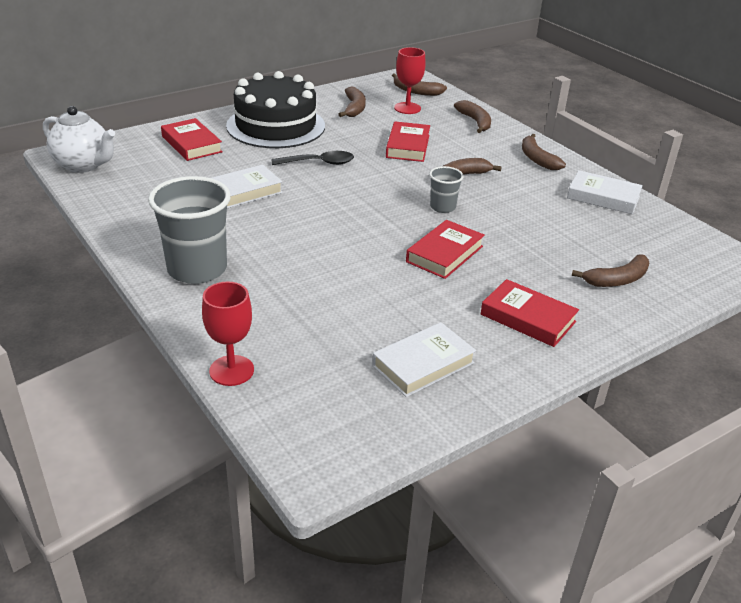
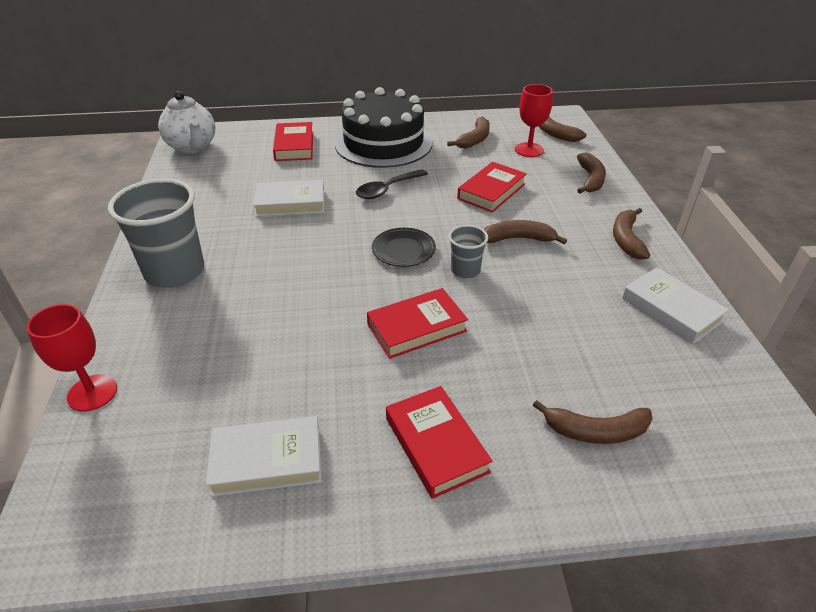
camera: 30 degrees right, 5 degrees up
black spoon [271,151,354,165] -> black spoon turned 120 degrees clockwise [356,169,428,199]
none -> black plate [372,228,436,267]

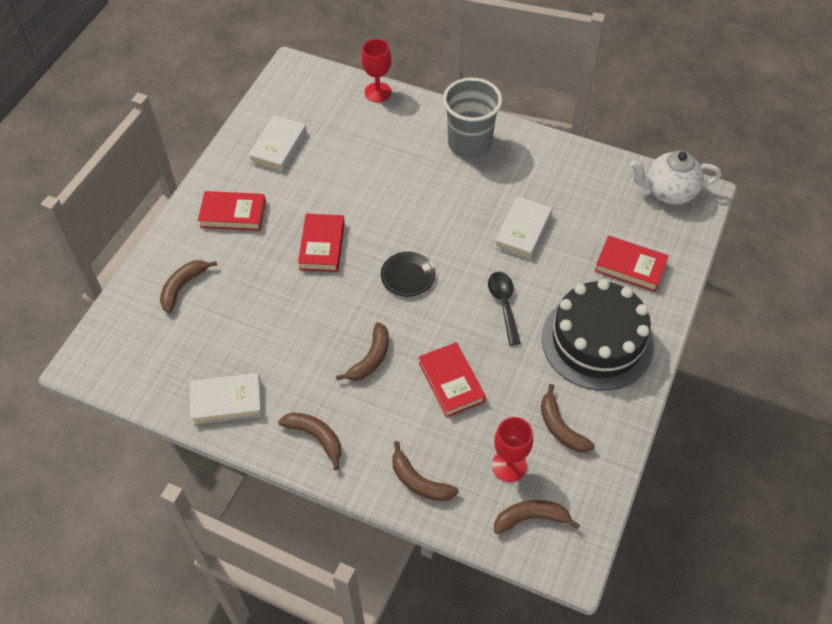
camera: 120 degrees right, 15 degrees up
grey cup [449,225,488,278] -> none

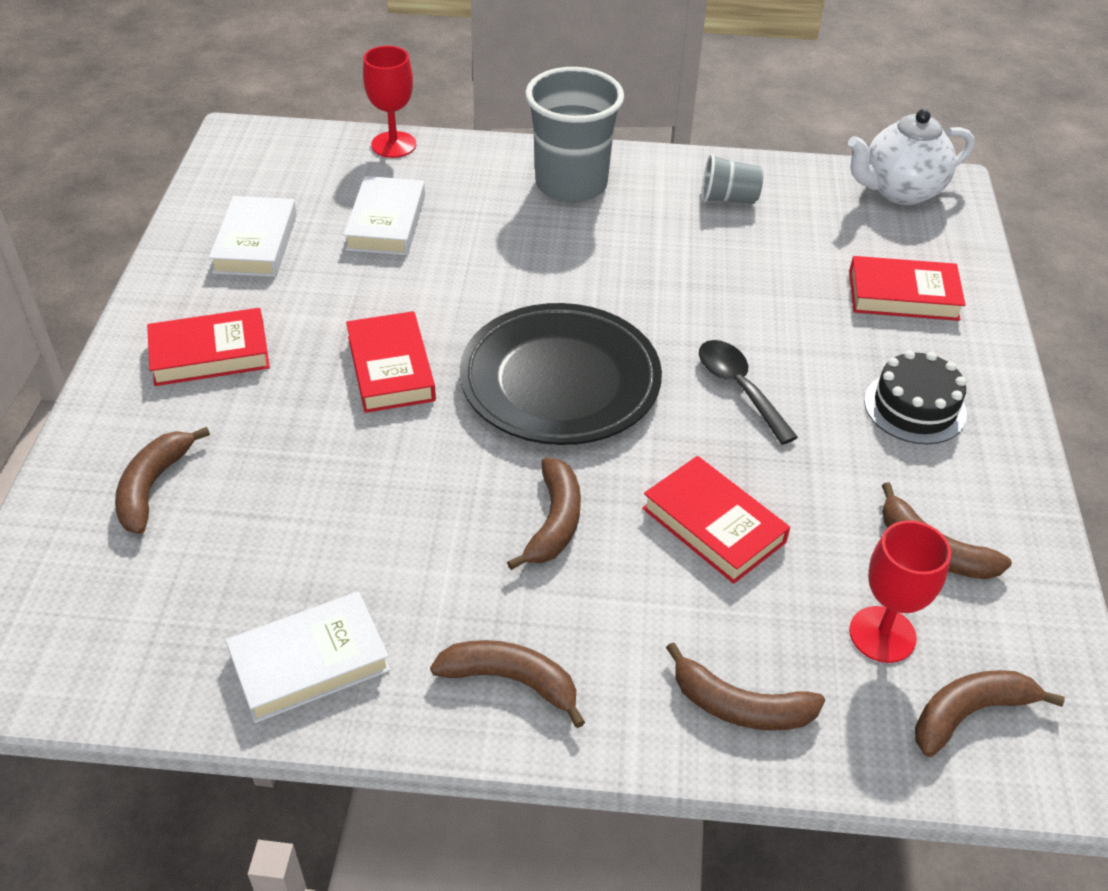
camera: 20 degrees left, 10 degrees down
black plate [381,252,435,297] -> black plate [460,303,662,445], size x2.05
white book [494,196,552,260] -> white book moved to [344,176,425,255]
black cake [542,279,654,390] -> black cake [864,350,967,444], size x0.52
none -> grey cup [702,154,763,204]

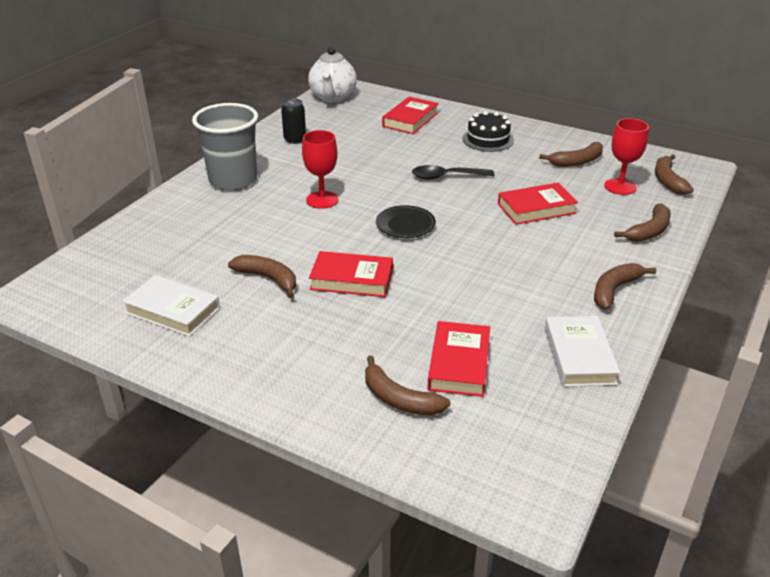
camera: 65 degrees left, 10 degrees down
red book [147,308,270,386] -> red book moved to [427,321,490,397]
white book [344,176,425,255] -> none
red goblet [363,46,416,158] -> red goblet moved to [302,130,338,209]
black plate [460,303,662,445] -> black plate [376,205,436,238], size x0.49
brown banana [507,458,581,570] -> brown banana moved to [228,255,296,298]
grey cup [702,154,763,204] -> black can [281,98,306,144]

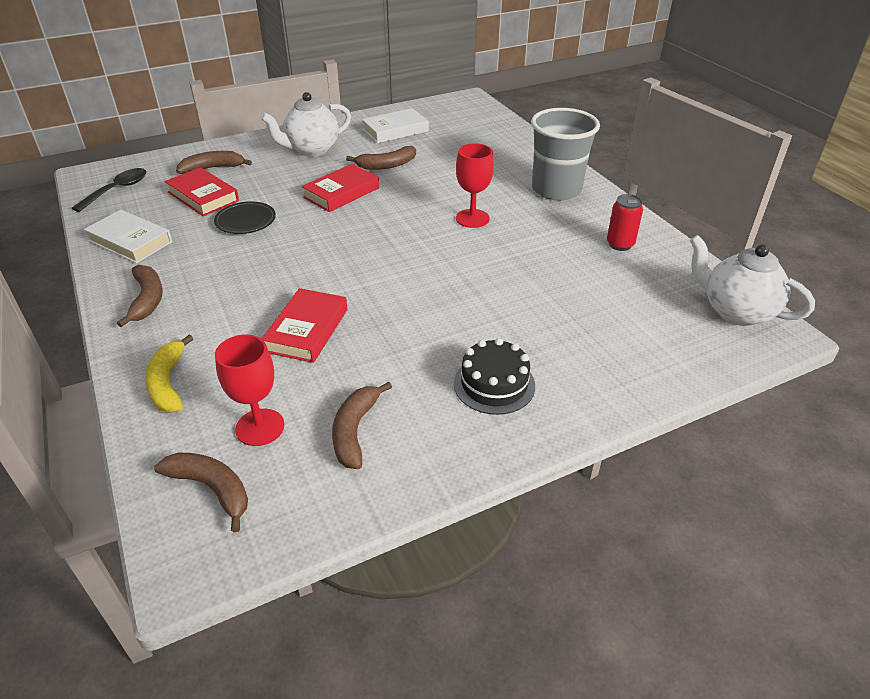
camera: 125 degrees right, 5 degrees up
black can [281,98,306,144] -> red can [607,194,643,251]
black plate [376,205,436,238] -> black plate moved to [214,201,276,234]
red book [382,97,439,134] -> none
black spoon [412,165,494,180] -> black spoon moved to [72,168,146,212]
brown banana [614,204,671,242] -> yellow banana [145,335,194,413]
none -> white teapot [261,92,351,156]

